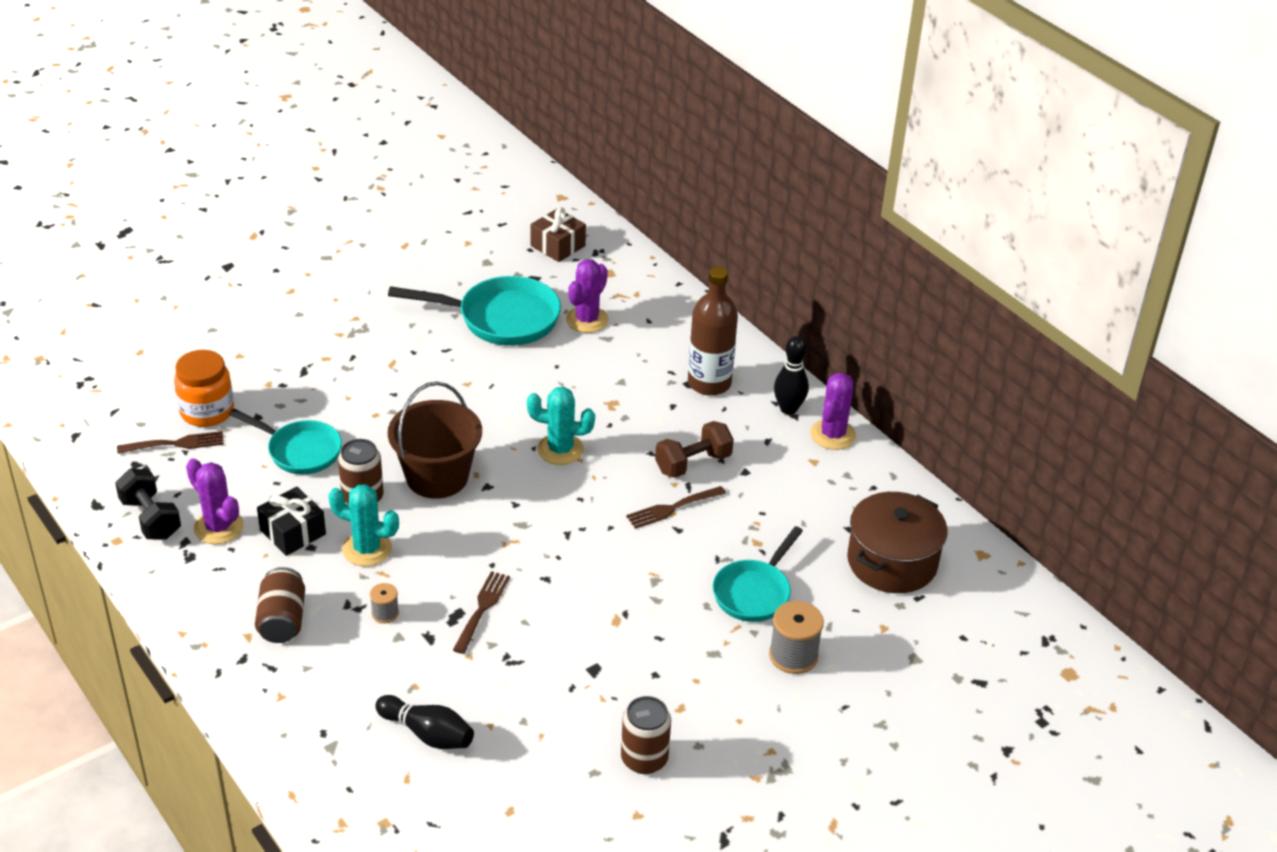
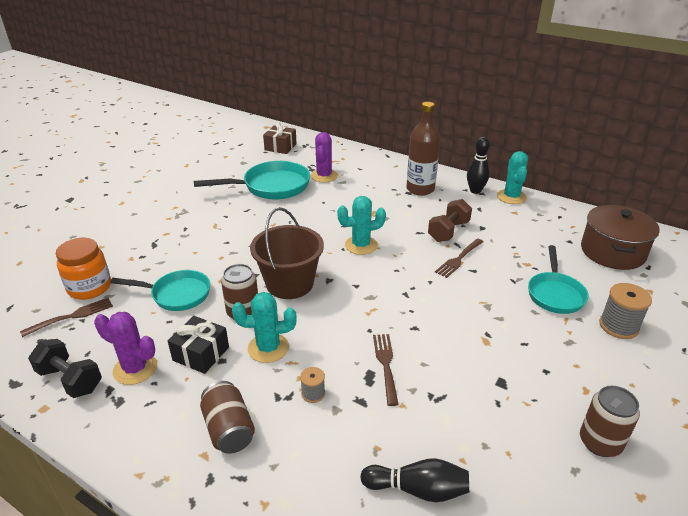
camera: 20 degrees left, 5 degrees down
purple cactus [810,373,856,450] -> turquoise cactus [497,151,528,204]

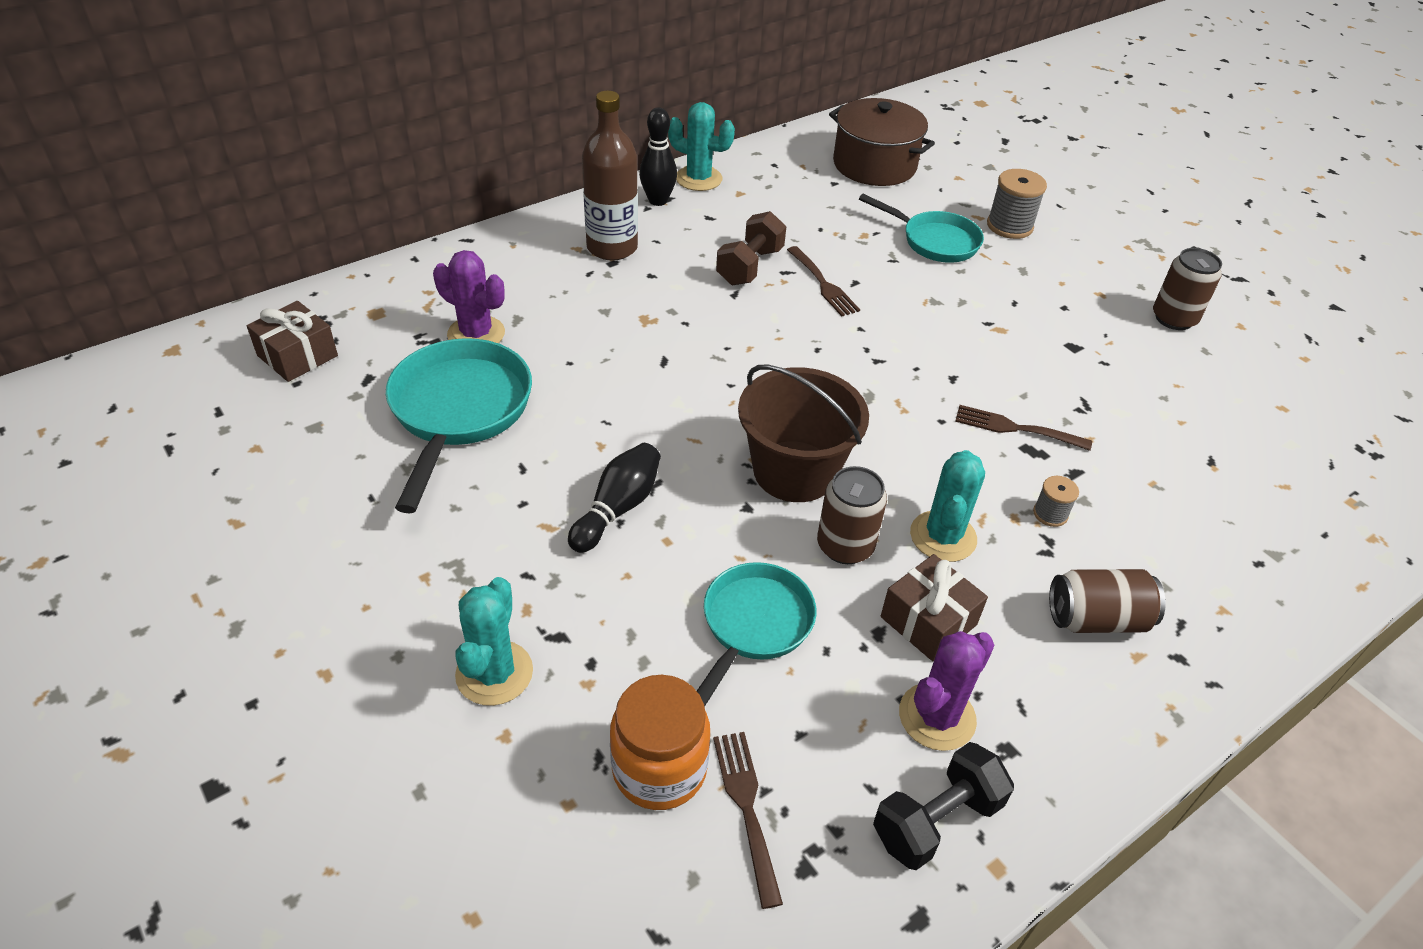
camera: 70 degrees left, 10 degrees up
black gift [168,316,229,374] -> brown gift [881,554,988,661]
turquoise cactus [337,196,386,255] -> turquoise cactus moved to [455,577,533,706]
black bowling pin [360,458,469,502] -> black bowling pin moved to [568,443,661,553]
brown dumbbell [428,199,472,242] -> brown dumbbell turned 60 degrees clockwise [716,211,786,285]

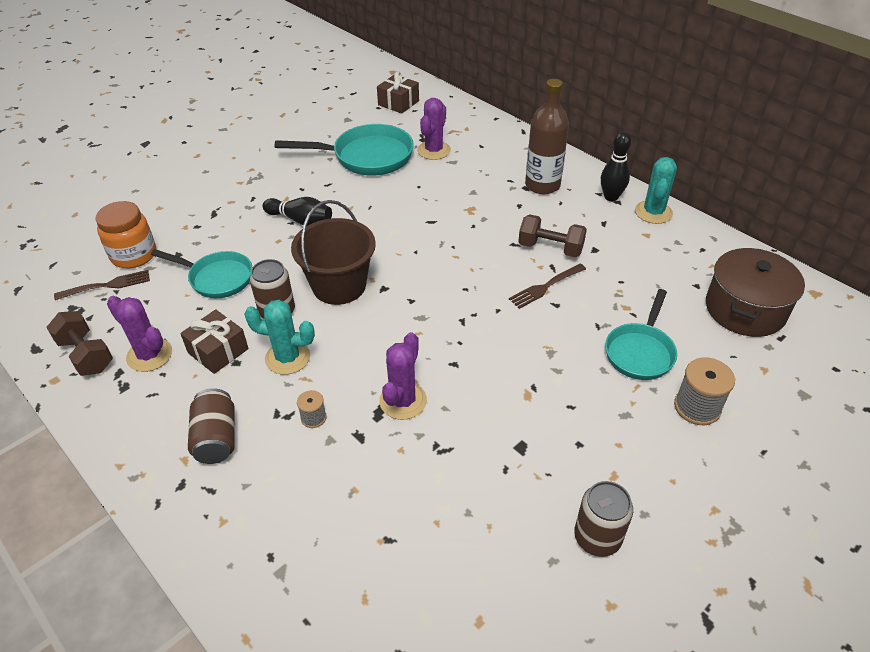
camera: 85 degrees right, 0 degrees up
turquoise cactus [455,577,533,706] -> none
black dumbbell [873,742,1014,870] -> brown dumbbell [46,311,113,376]
brown fork [955,405,1092,451] -> purple cactus [379,332,427,420]

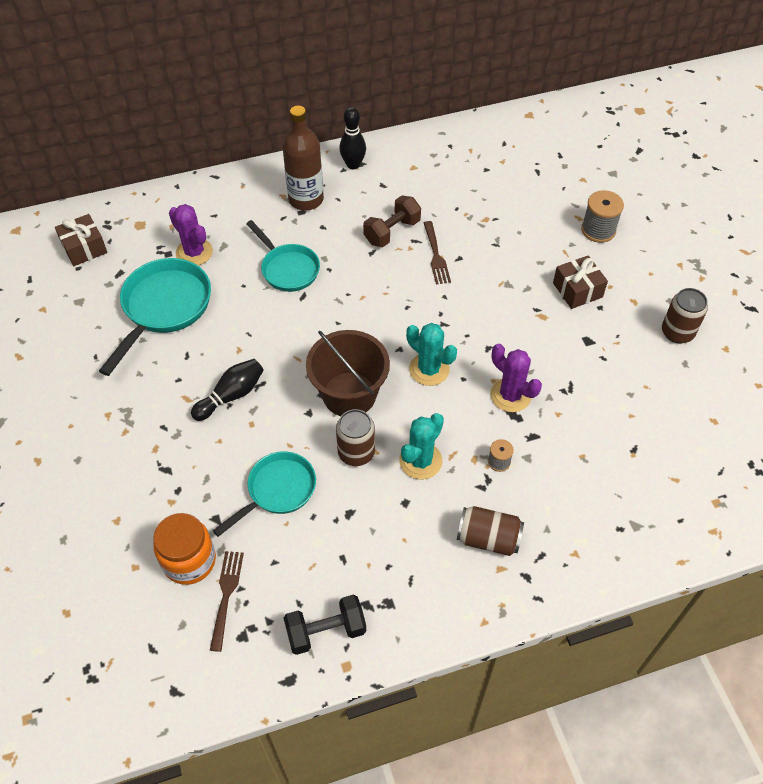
camera: 65 degrees left, 10 degrees up
brown dumbbell [46,311,113,376] -> black dumbbell [284,595,366,655]
purple cactus [107,296,172,372] -> none
brown gift [180,309,249,374] -> brown gift moved to [553,255,608,309]
turquoise pan [605,289,677,380] -> turquoise pan moved to [246,220,320,292]
turquoise cactus [635,157,677,224] -> turquoise cactus moved to [406,323,457,386]
brown pot [706,248,805,337] -> none

